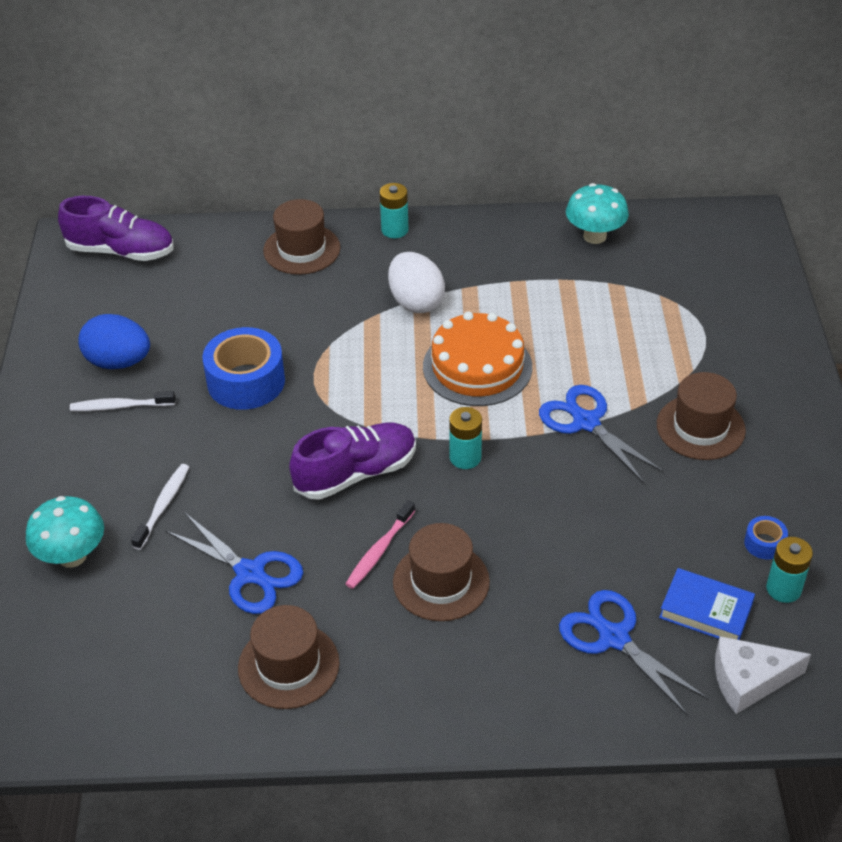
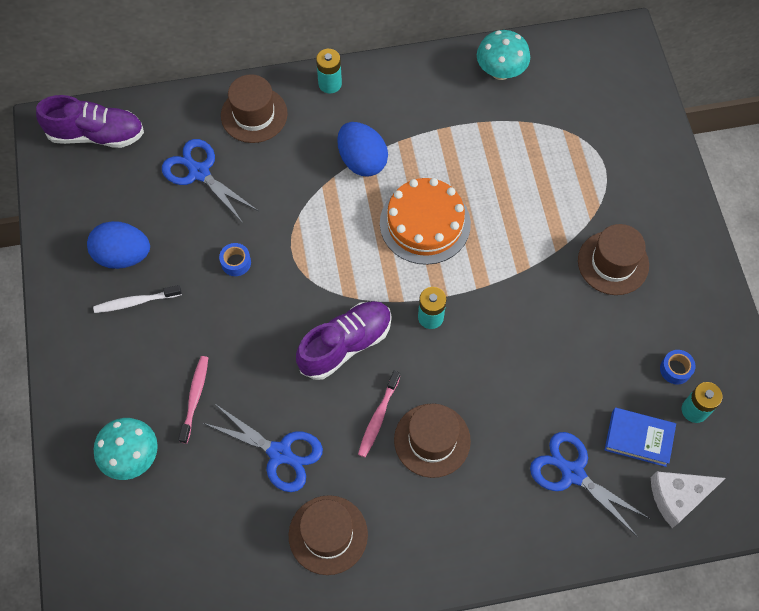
camera: 10 degrees left, 20 degrees up
white toothbrush [131,464,189,550] -> pink toothbrush [178,356,208,444]
blue tape [202,327,285,410] -> blue tape [219,243,251,276], size x0.46
white egg [388,252,445,313] -> blue egg [337,122,388,177]
blue scissors [539,385,663,483] -> blue scissors moved to [162,139,258,223]

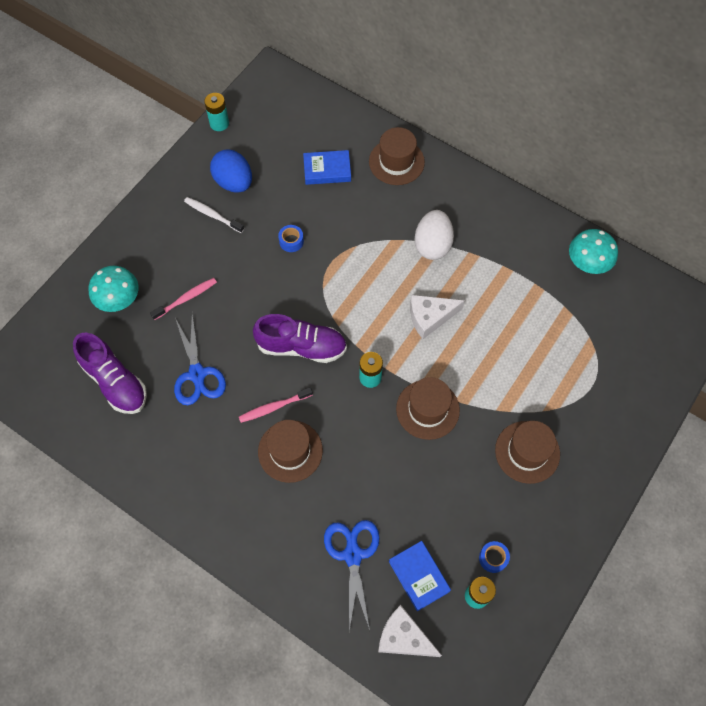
camera: 45 degrees right, 0 degrees up
purple shoe [36,95,144,148] -> purple shoe moved to [73,333,147,414]
blue scissors [162,139,258,223] -> blue book [303,150,351,185]
brown hat [289,495,368,575] -> brown hat moved to [396,377,460,440]
turquoise battery [316,49,342,93] -> turquoise battery moved to [204,93,229,131]
blue egg [337,122,388,177] -> white egg [415,210,454,260]
orange cake [380,178,471,265] -> white cheese [410,295,465,339]

